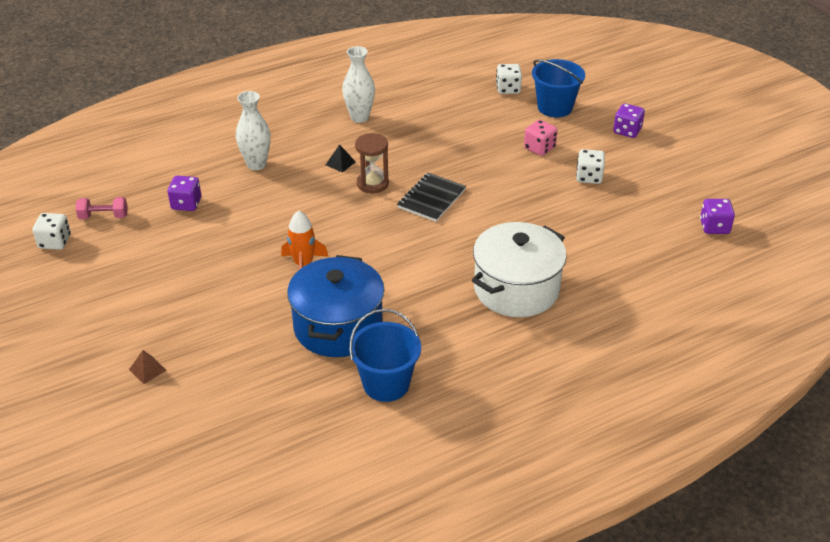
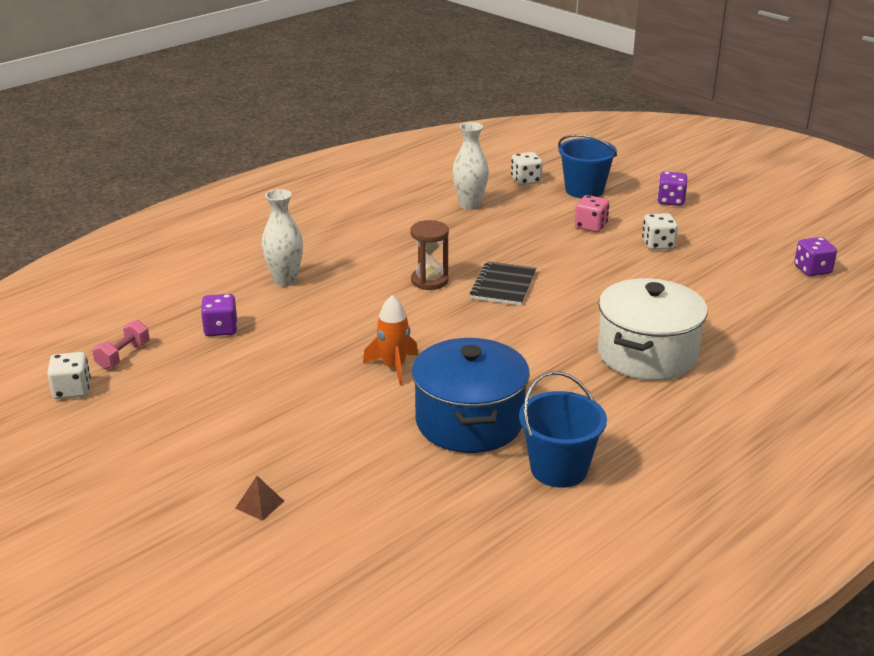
camera: 15 degrees left, 10 degrees down
pink dumbbell [76,197,128,219] -> pink dumbbell turned 45 degrees counterclockwise [92,320,150,369]
black pyramid [326,144,356,173] -> none
white vase [342,46,375,123] -> white vase moved to [452,122,489,210]

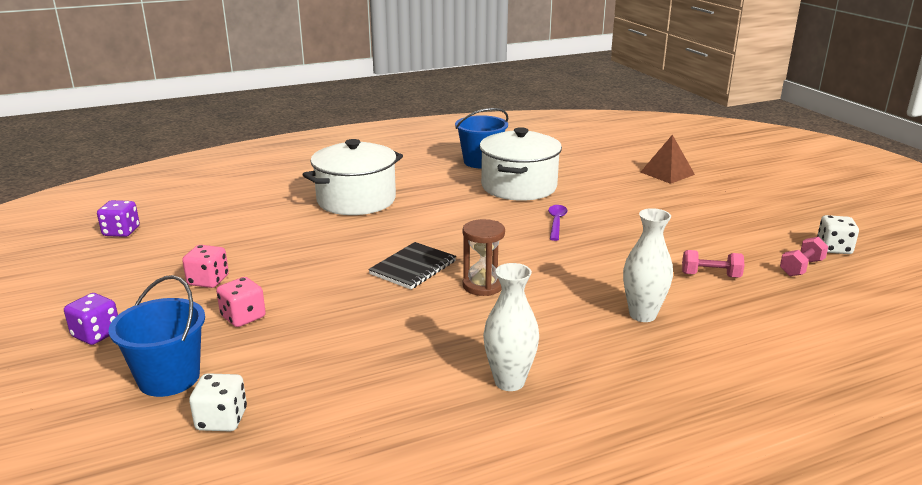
camera: 160 degrees left, 5 degrees down
purple dice [201,294,237,336] -> pink dumbbell [682,250,745,278]
brown pyramid [235,476,284,521] -> brown pyramid [641,135,695,184], size x1.79
orange rocket [363,295,418,386] -> purple spoon [548,205,568,241]
blue pot [412,338,530,453] -> white pot [480,127,562,201]
white vase [452,122,489,210] -> white vase moved to [483,263,539,391]
white dice [642,213,678,250] -> pink dice [182,245,229,288]

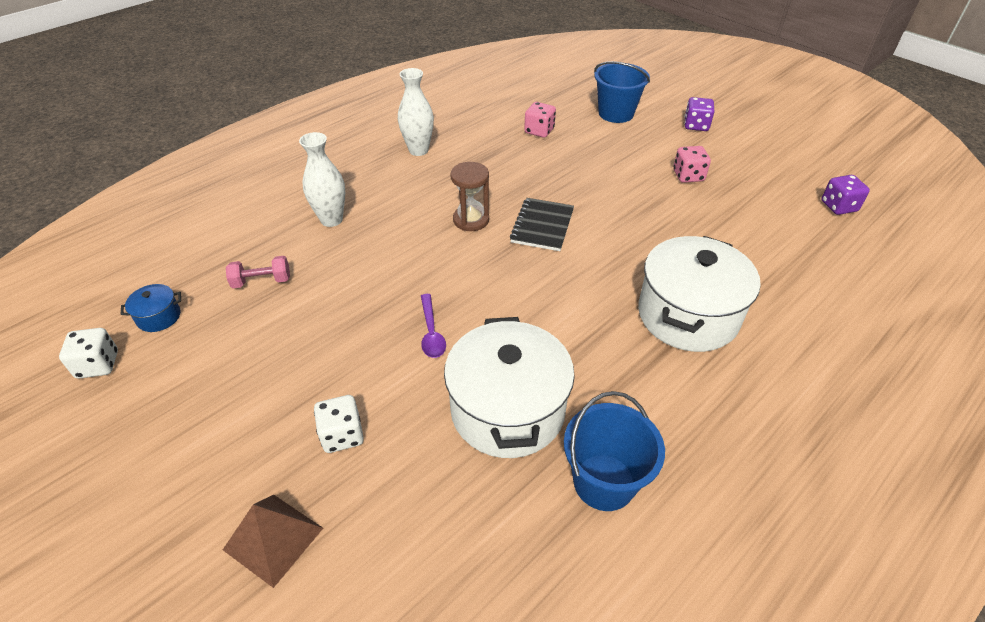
camera: 160 degrees right, 20 degrees up
white dice [189,373,247,431] -> white dice moved to [314,395,364,453]
pink dice [216,277,266,327] -> pink dice moved to [524,102,556,138]
pink dumbbell [780,237,828,276] -> blue pot [121,284,181,332]

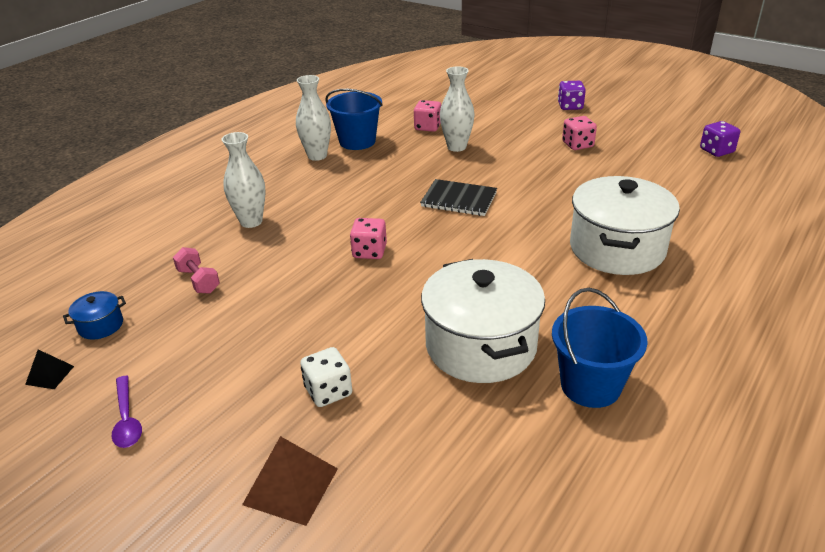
camera: 10 degrees left, 10 degrees down
white dice [59,328,118,379] -> black pyramid [25,350,74,389]
pink dumbbell [226,256,290,288] -> pink dumbbell turned 75 degrees clockwise [173,247,220,294]
purple spoon [421,294,446,358] -> purple spoon moved to [112,376,142,448]
brown hourglass [450,162,489,231] -> none
black notebook [510,198,574,251] -> black notebook turned 75 degrees counterclockwise [420,179,497,216]
blue bucket [594,61,650,123] -> blue bucket moved to [325,89,383,150]
none -> pink dice [350,218,387,259]
none -> white vase [440,66,475,152]

